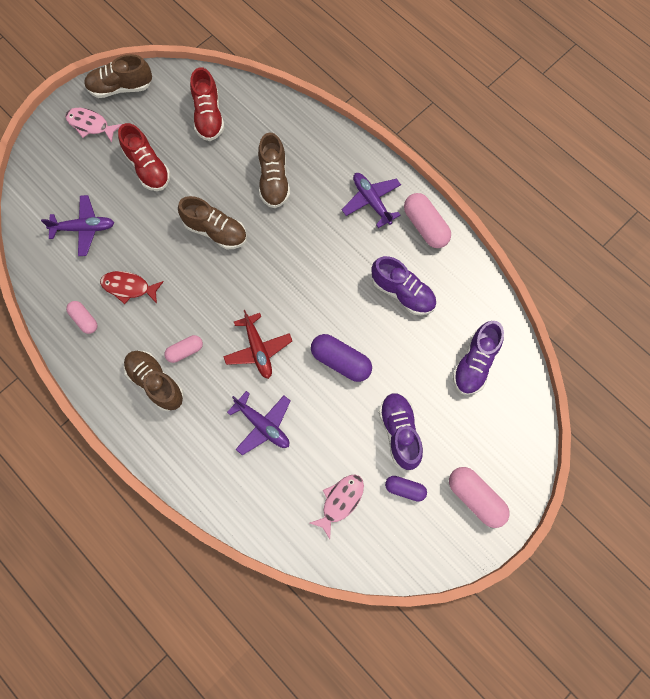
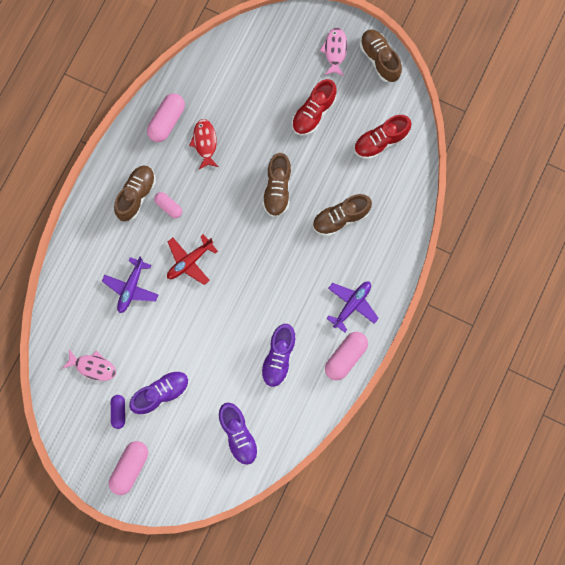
camera: 70 degrees right, 5 degrees up
purple plane [41,195,114,256] -> none
pink capsule [66,301,98,334] -> pink capsule [147,93,185,142], size x1.65
purple capsule [311,334,372,382] -> none
purple shoe [453,321,504,395] -> purple shoe turned 120 degrees counterclockwise [218,403,259,465]

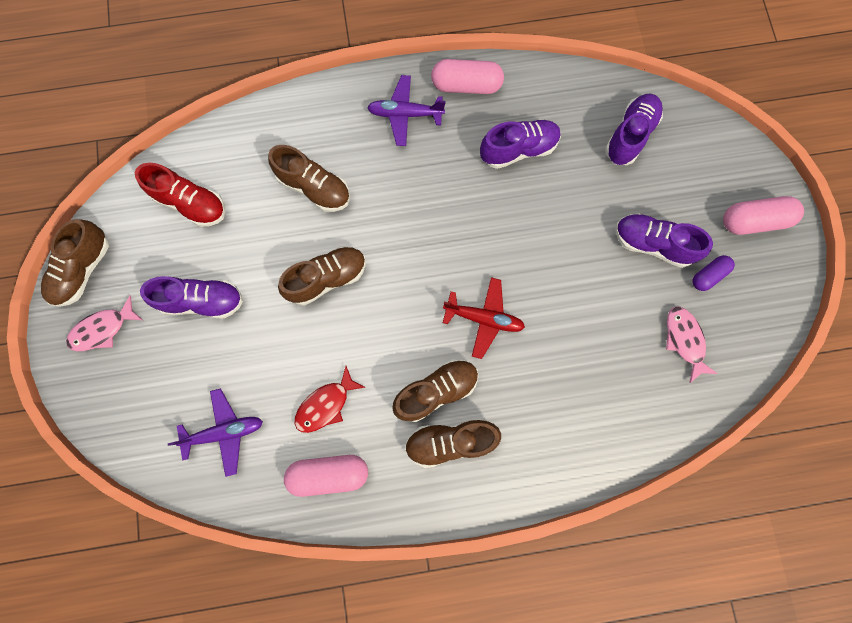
camera: 125 degrees left, 0 degrees up
purple plane [102,256,158,313] -> purple plane moved to [168,388,263,477]
pink capsule [154,192,182,218] -> brown shoe [392,359,478,422]
red shoe [292,79,336,135] -> purple shoe [140,276,243,319]

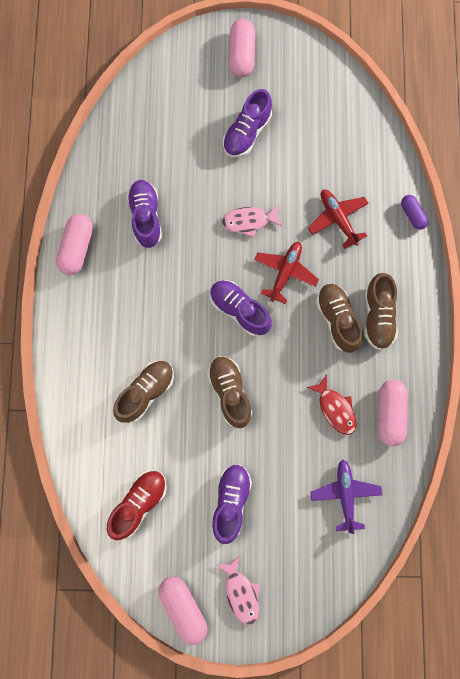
camera: 80 degrees left, 0 degrees up
brown shoe [41,219,109,307] -> pink capsule [158,577,208,645]
purple plane [367,75,446,146] -> none
purple shoe [605,93,663,165] -> purple shoe moved to [210,280,272,336]
pink fish [666,307,718,383] -> pink fish moved to [221,205,283,238]
purple capsule [693,255,735,291] -> purple capsule moved to [401,195,428,230]
none -> red plane [308,190,369,249]

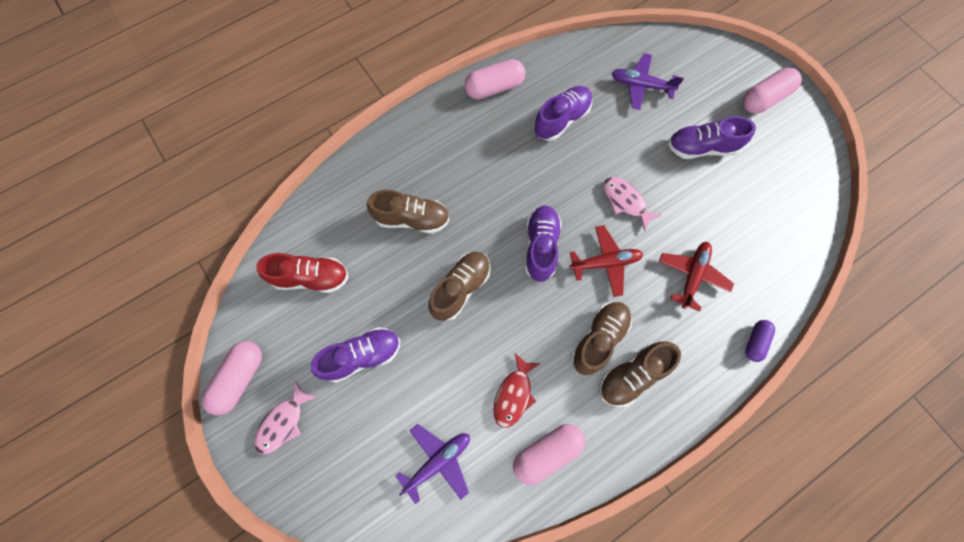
camera: 55 degrees right, 5 degrees down
none -> purple plane [612,53,684,110]

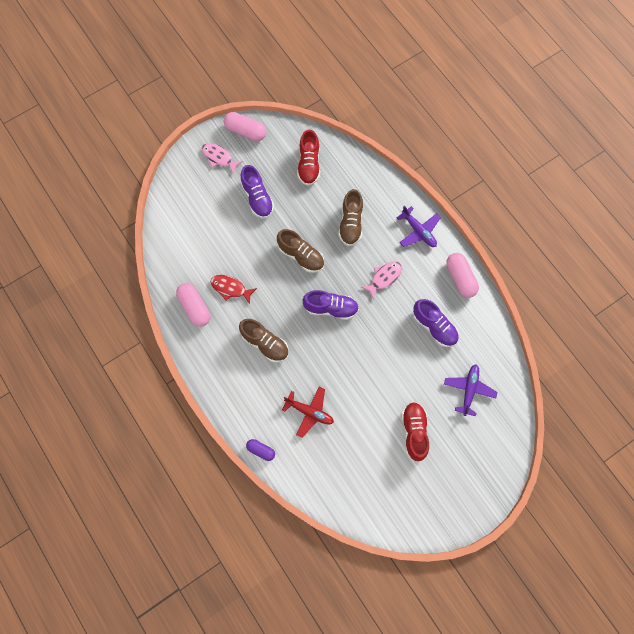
camera: 90 degrees right, 0 degrees up
purple plane [395,424,470,504] -> purple plane moved to [397,206,441,247]
red plane [570,225,643,297] -> none
brown shoe [599,341,681,407] -> none
pink fish [604,177,662,231] -> pink fish moved to [362,261,402,300]
purple shoe [668,116,756,159] -> red shoe [401,402,429,461]
pink capsule [743,68,802,114] -> none

